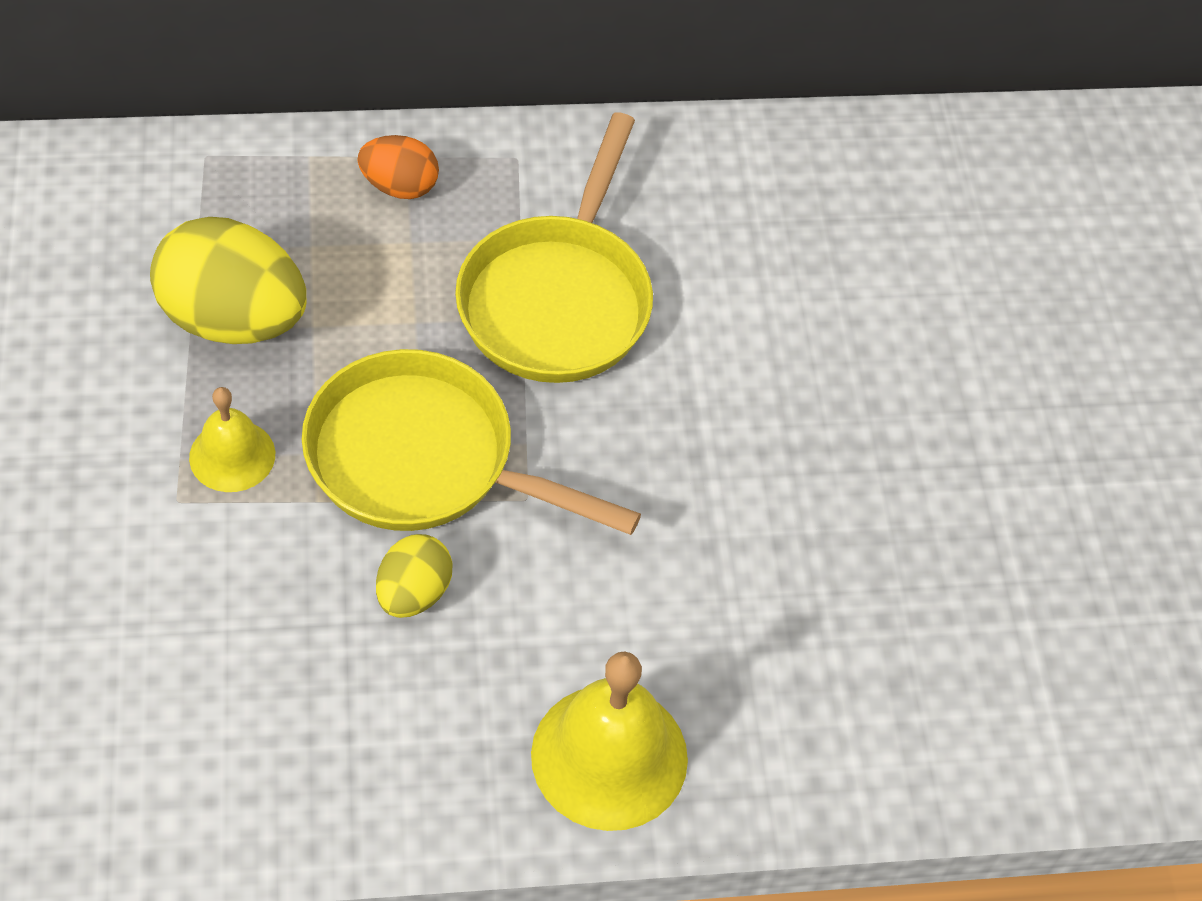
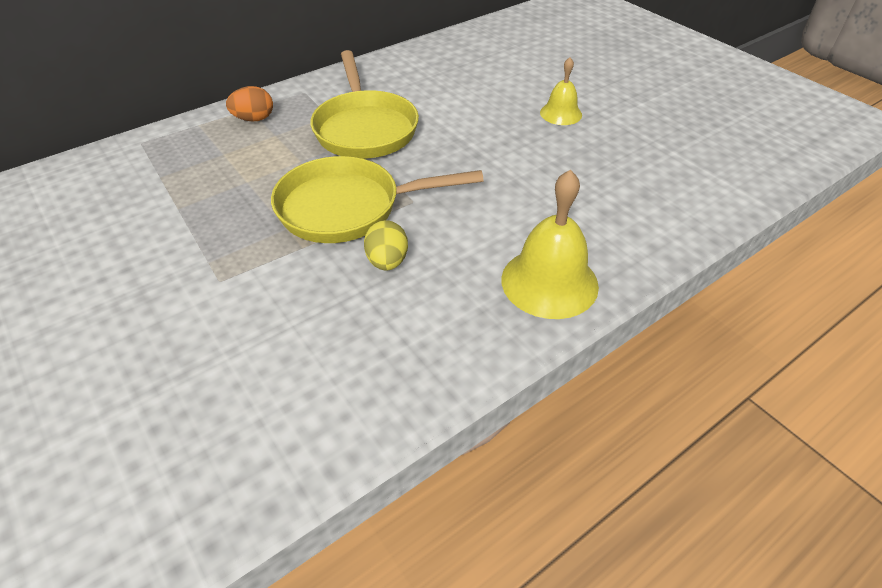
camera: 25 degrees left, 10 degrees down
yellow egg [150,217,306,344] -> none
yellow bell [189,387,275,492] -> yellow bell moved to [540,57,582,125]

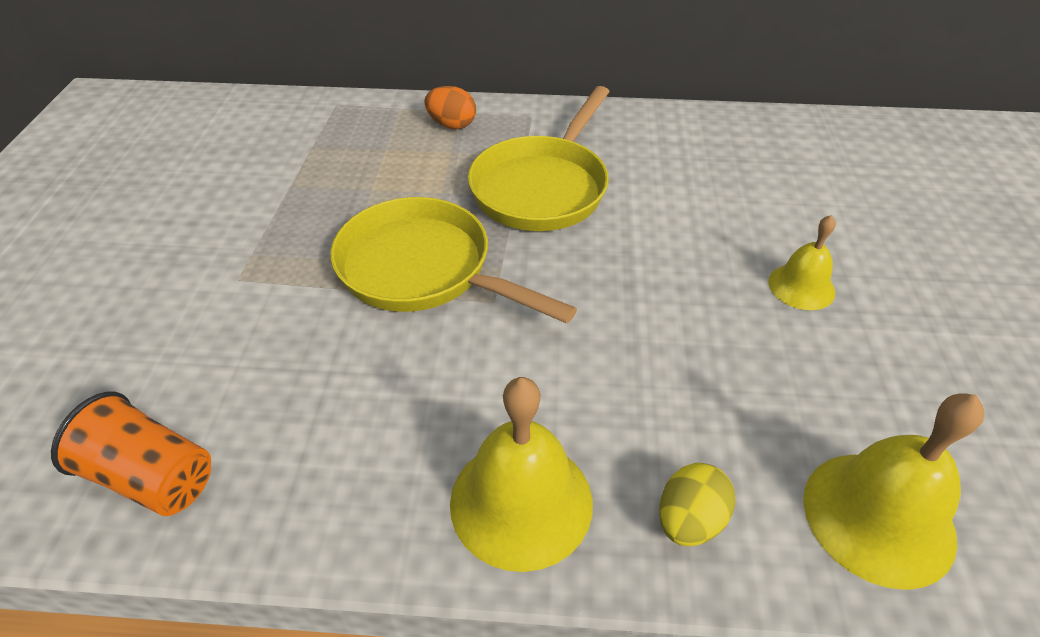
camera: 40 degrees right, 0 degrees up
yellow egg [364,220,408,270] -> yellow egg moved to [659,463,735,546]
none -> orange cup [51,392,211,516]
none -> yellow bell [803,393,984,590]

